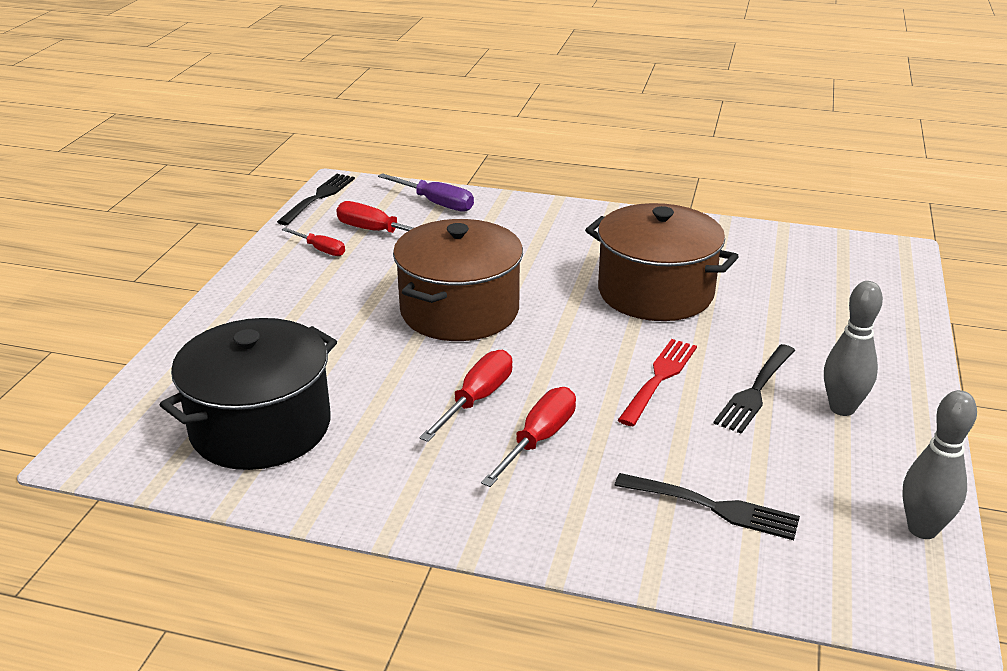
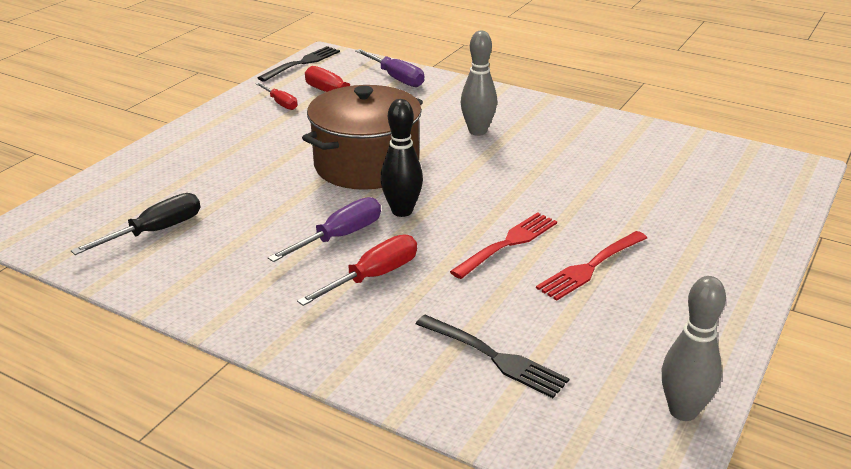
camera: 15 degrees right, 0 degrees up
black pot [160,318,337,470] -> black screwdriver [71,193,200,255]
red screwdriver [419,350,512,442] -> purple screwdriver [268,197,381,262]
brown pot [585,203,739,321] -> none
black fork [713,344,795,434] -> red fork [536,231,647,301]
grey bowling pin [824,281,883,416] -> grey bowling pin moved to [461,31,497,136]
none -> black bowling pin [380,99,423,217]

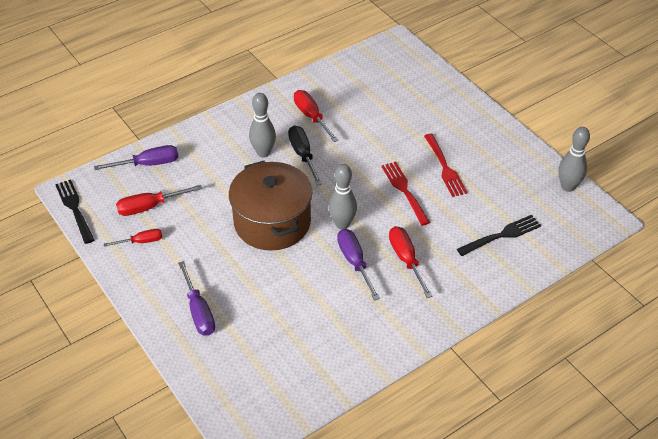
camera: 65 degrees left, 15 degrees up
black screwdriver [71,193,200,255] -> black screwdriver moved to [288,126,322,185]
black bowling pin [380,99,423,217] -> grey bowling pin [328,164,357,229]
none -> purple screwdriver [178,261,215,336]
none -> red screwdriver [294,90,338,142]

